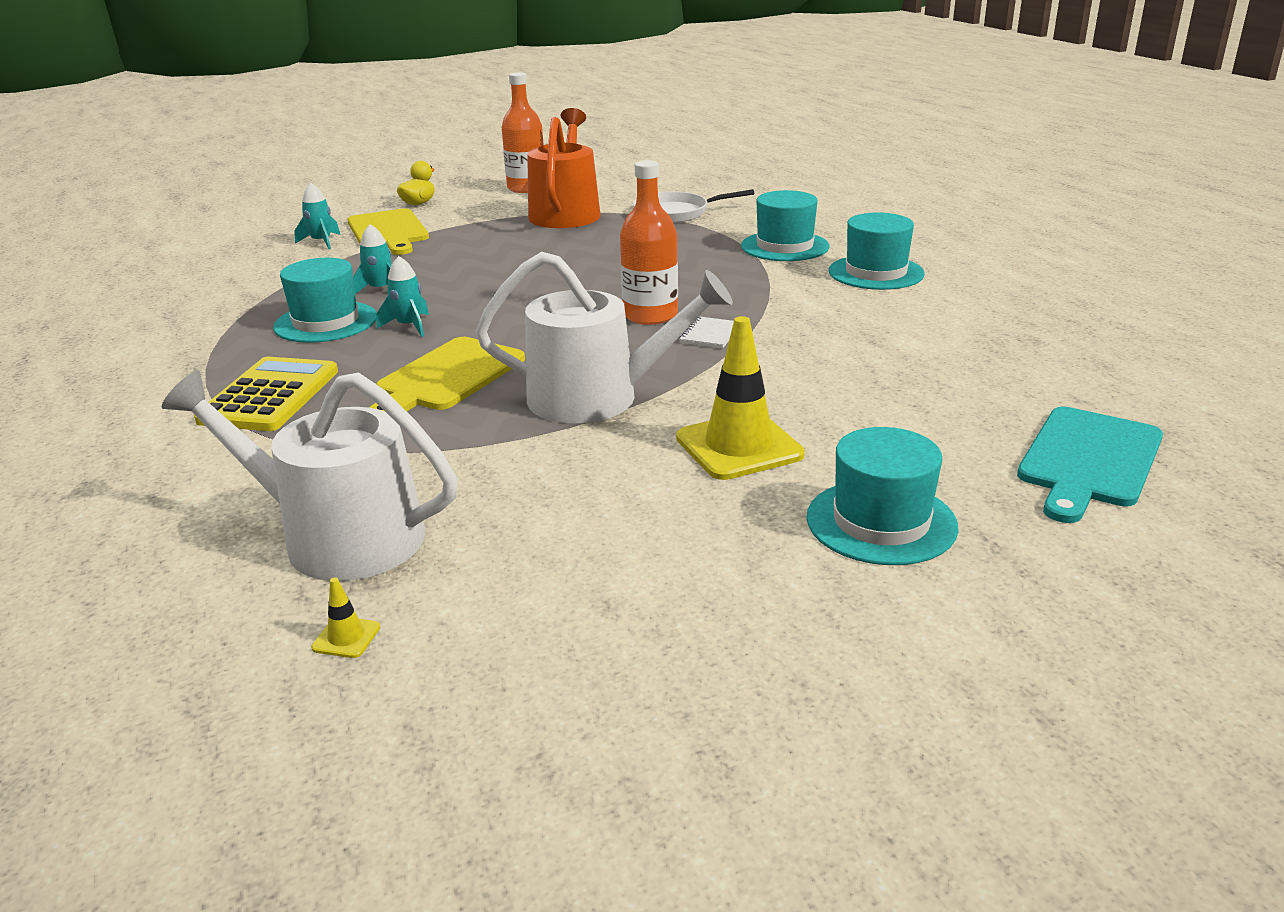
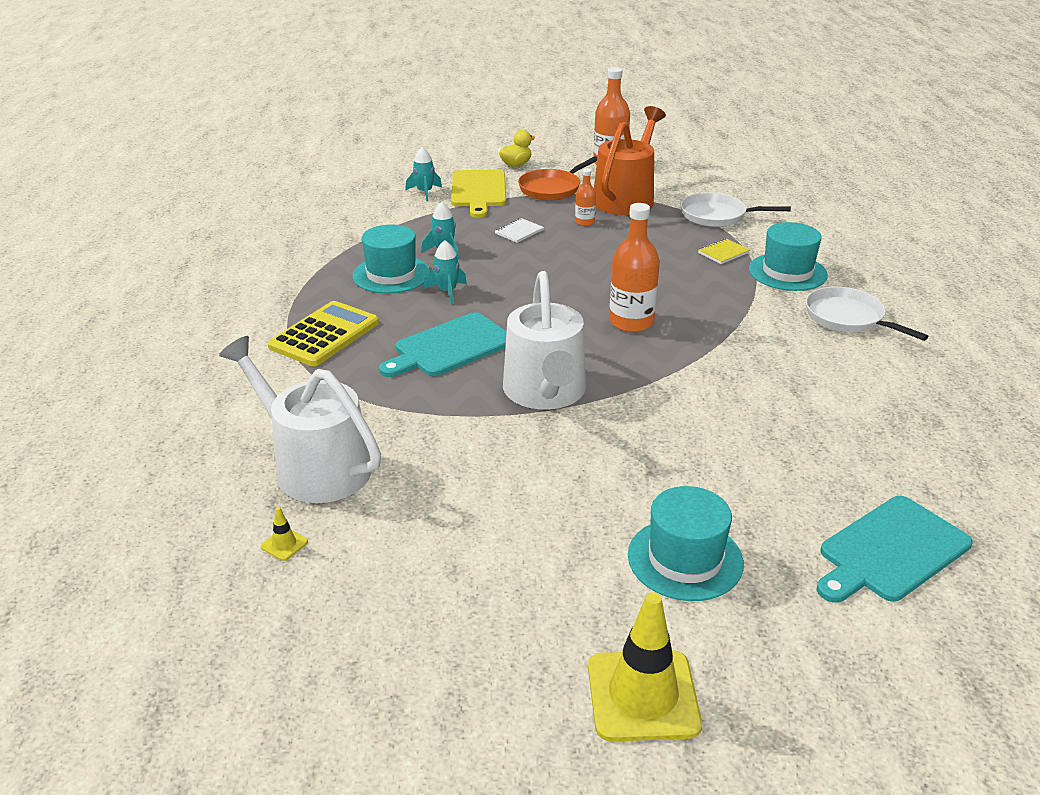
camera: 20 degrees right, 5 degrees up
yellow cutting board [369,337,525,412] -> turquoise cutting board [379,312,507,377]
white watering can [476,252,733,424] -> white watering can turned 60 degrees clockwise [503,271,586,410]
yellow traffic cone [676,316,805,480] -> yellow traffic cone moved to [588,592,702,741]
white notebook [679,316,734,348] -> white notebook moved to [495,218,544,243]
turquoise hat [829,212,925,290] -> white pan [806,287,929,341]
none -> orange pan [518,156,597,200]
none -> orange bottle [575,169,596,226]
none -> yellow notebook [698,238,750,264]

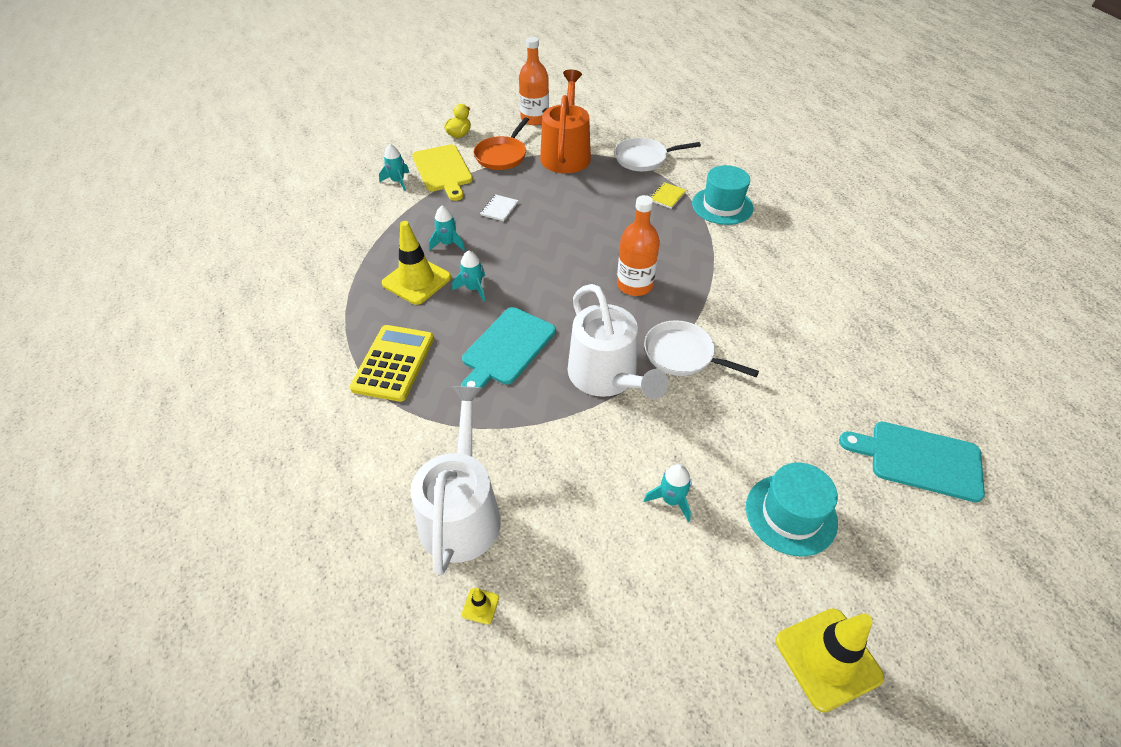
camera: 20 degrees left, 15 degrees up
white watering can [219,336,381,503] -> white watering can turned 75 degrees clockwise [411,386,501,575]
turquoise hat [352,225,430,294] -> yellow traffic cone [382,221,451,305]
orange bottle [575,169,596,226] -> none
white pan [806,287,929,341] -> white pan moved to [644,320,759,377]
turquoise cutting board [817,496,972,603] -> turquoise cutting board turned 75 degrees clockwise [839,422,985,502]
none -> turquoise rocket [644,464,691,522]

